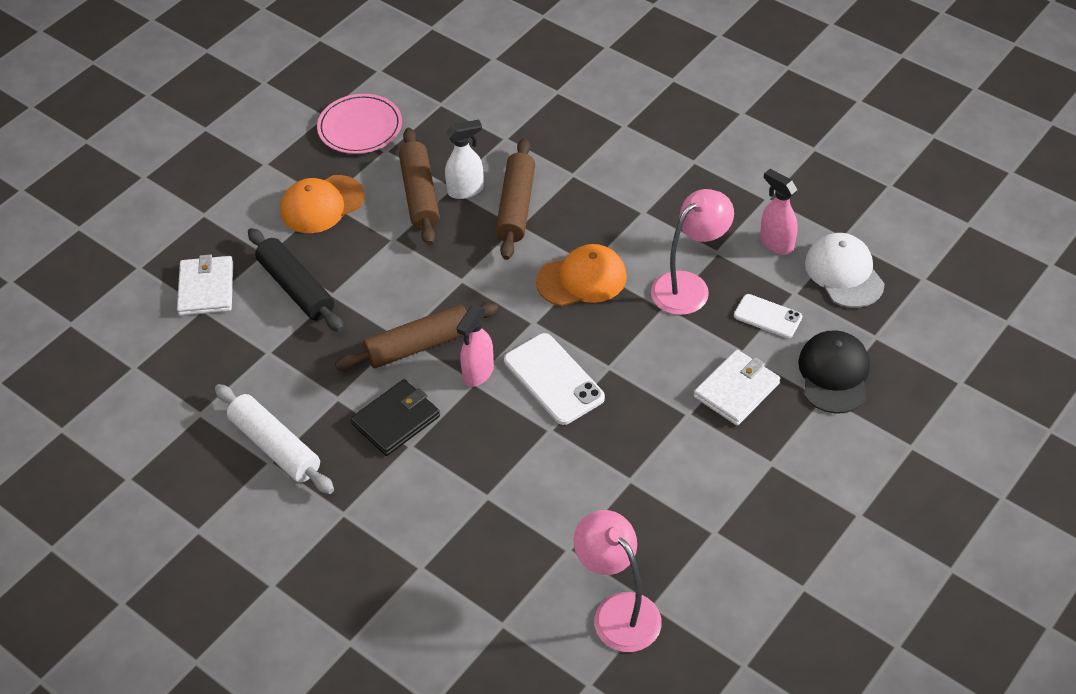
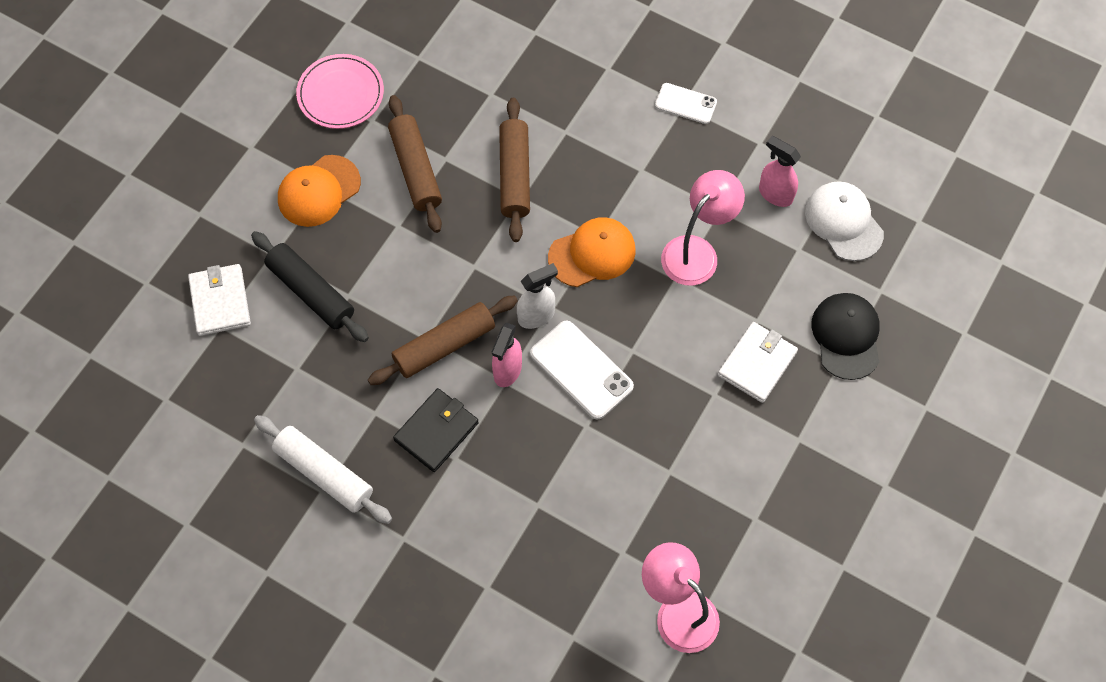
camera: 10 degrees left, 15 degrees up
white spray bottle [445,120,484,199] -> white spray bottle moved to [517,263,558,329]
white phone [734,294,802,338] -> white phone moved to [655,83,717,124]

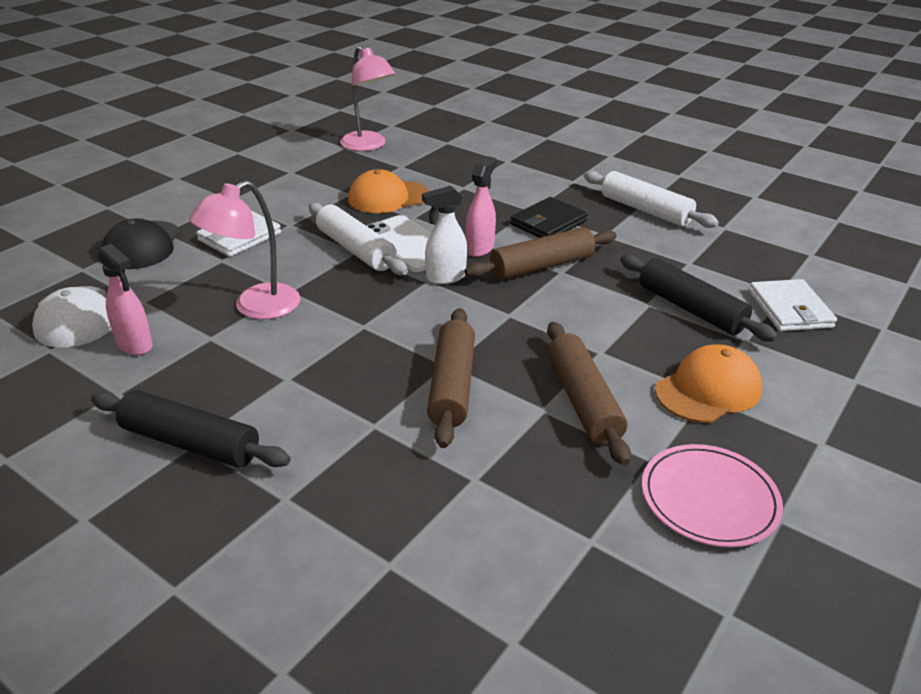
camera: 175 degrees left, 30 degrees down
orange cap [548,217,636,287] -> orange cap moved to [348,169,429,213]
white phone [655,83,717,124] -> black rolling pin [91,390,291,468]
none -> white rolling pin [308,202,408,275]

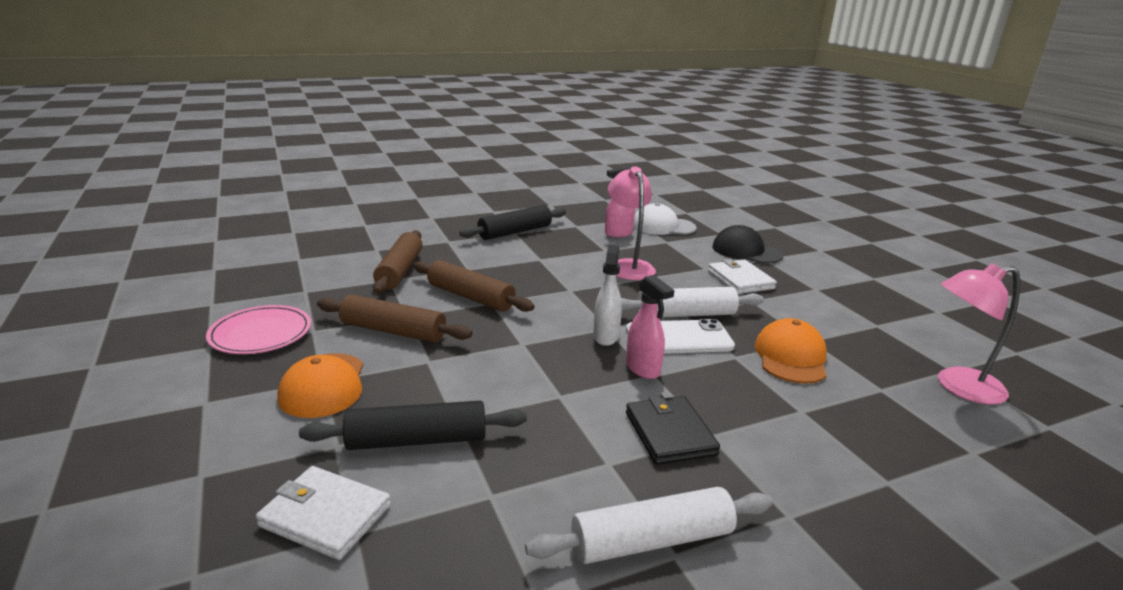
camera: 120 degrees right, 10 degrees down
brown rolling pin [464,227,617,280] -> brown rolling pin moved to [373,230,422,294]

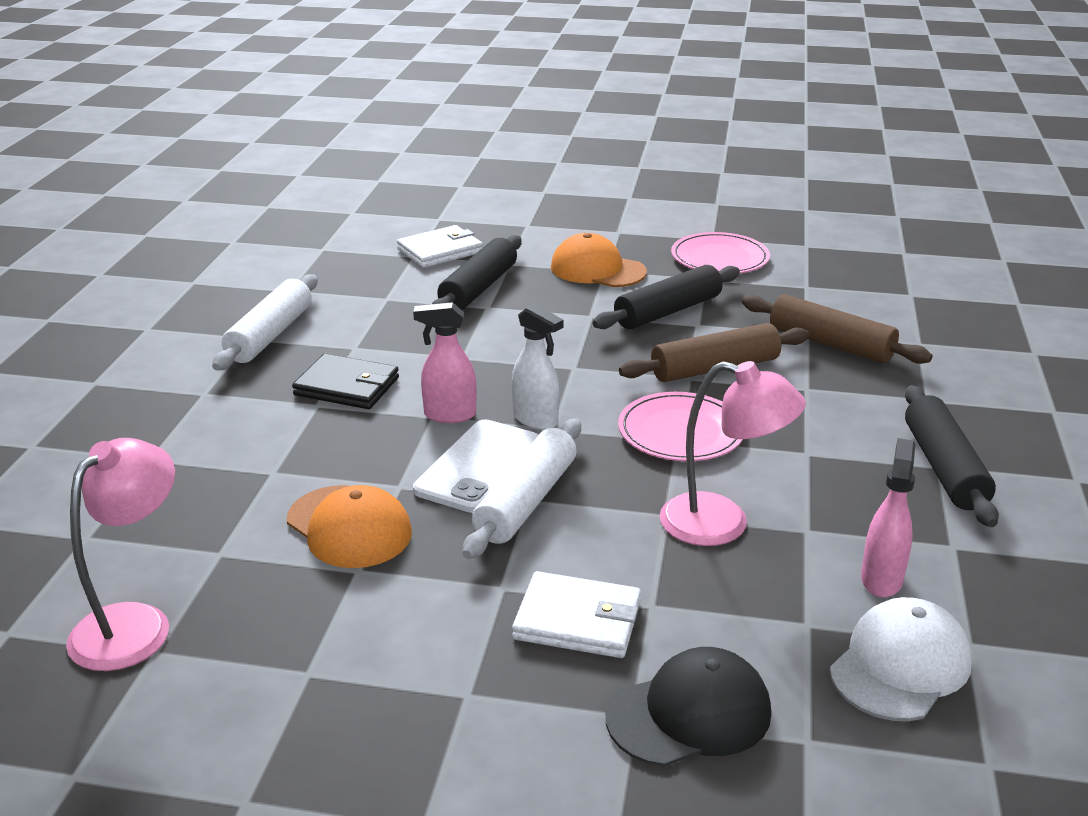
camera: 125 degrees right, 5 degrees up
brown rolling pin [317,294,472,343] -> black rolling pin [593,265,740,329]
none -> pink plate [618,392,743,461]

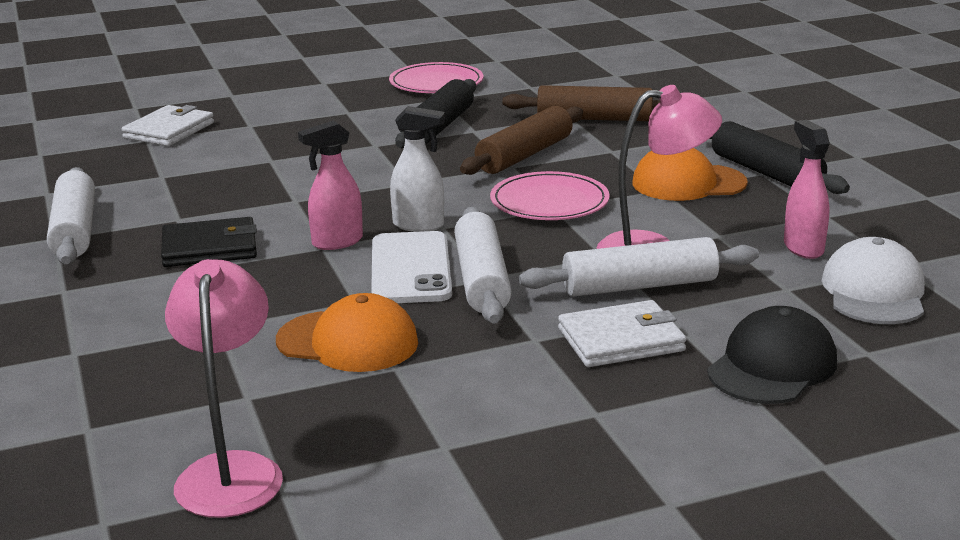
camera: 30 degrees left, 5 degrees down
black rolling pin [432,235,522,310] -> none
orange cap [551,233,647,287] -> orange cap moved to [632,148,748,201]
none -> white rolling pin [519,237,759,297]

